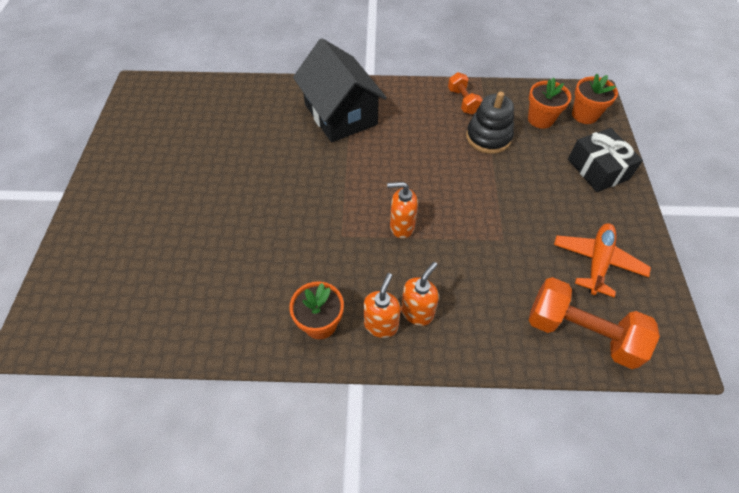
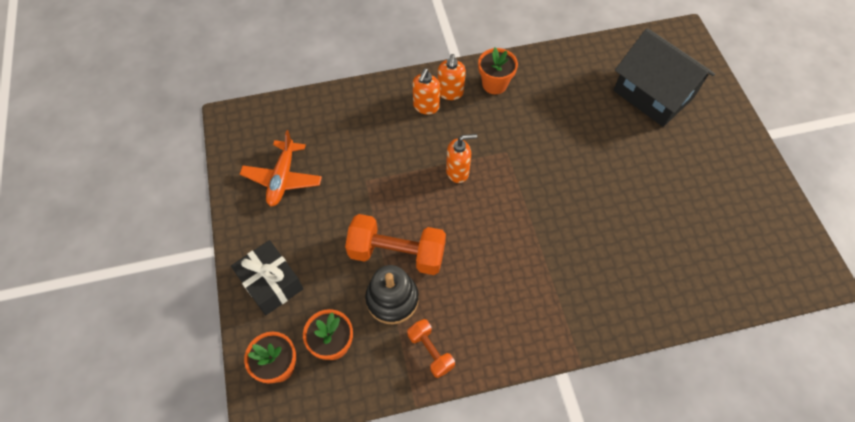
camera: 165 degrees right, 5 degrees up
black house [293,38,387,143] -> black house moved to [613,28,715,127]
orange dumbbell [529,277,660,369] -> orange dumbbell moved to [345,214,446,275]

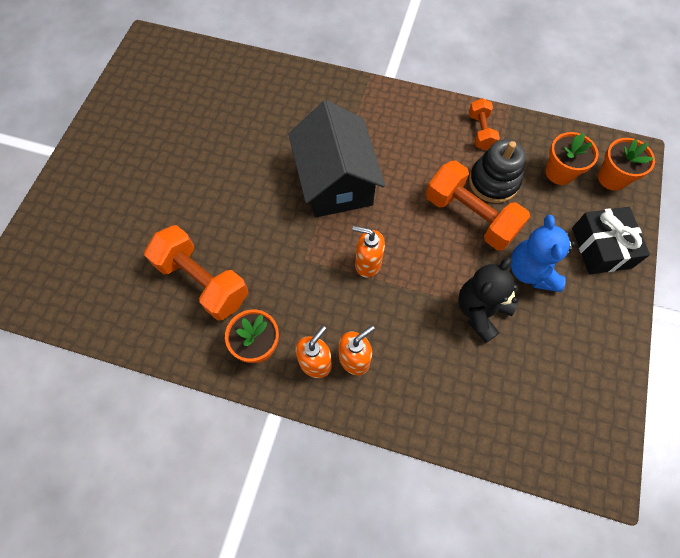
camera: 150 degrees left, 5 degrees up
orange plane [240,130,322,206] -> none
black house [613,28,715,127] -> black house moved to [288,100,385,217]
none -> orange dumbbell [144,225,248,320]
none -> black teddy bear [458,257,518,343]
none -> blue teddy bear [511,215,575,292]

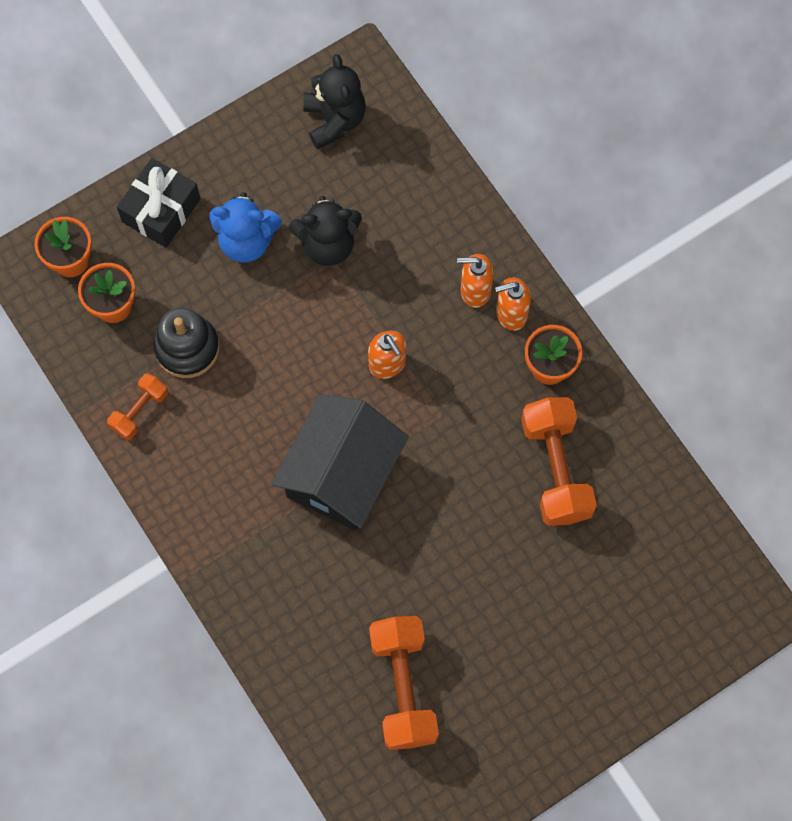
camera: 140 degrees left, 5 degrees up
orange dumbbell [426,161,530,250] -> orange dumbbell moved to [369,616,439,750]
blue teddy bear [511,215,575,292] -> blue teddy bear turned 60 degrees clockwise [209,192,282,262]
none -> black teddy bear [303,54,366,149]

